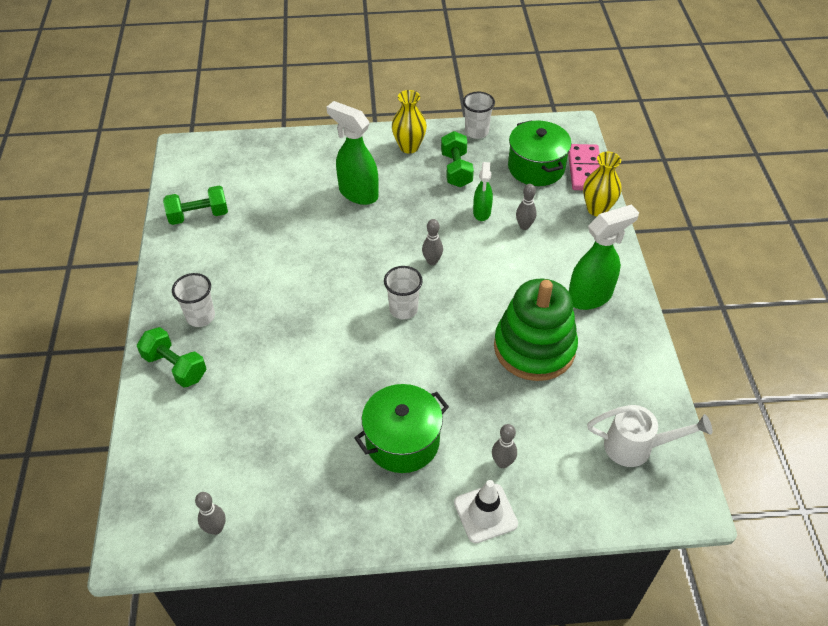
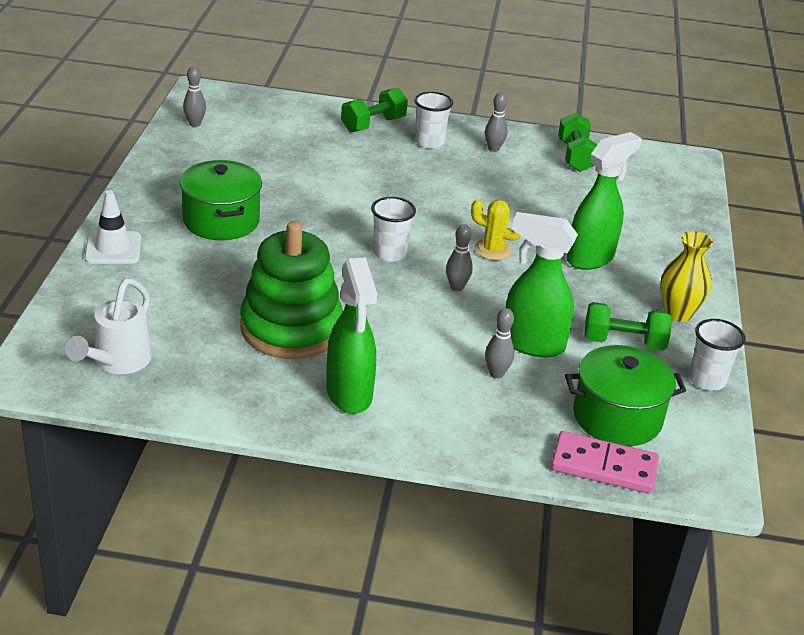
camera: 100 degrees right, 15 degrees down
green spray bottle [473,162,493,221] -> green spray bottle [506,212,578,357], size x1.66
grey bowling pin [492,424,517,468] -> grey bowling pin moved to [485,92,508,152]
yellow vase [583,151,621,216] -> none
none -> yellow cactus [471,199,521,260]

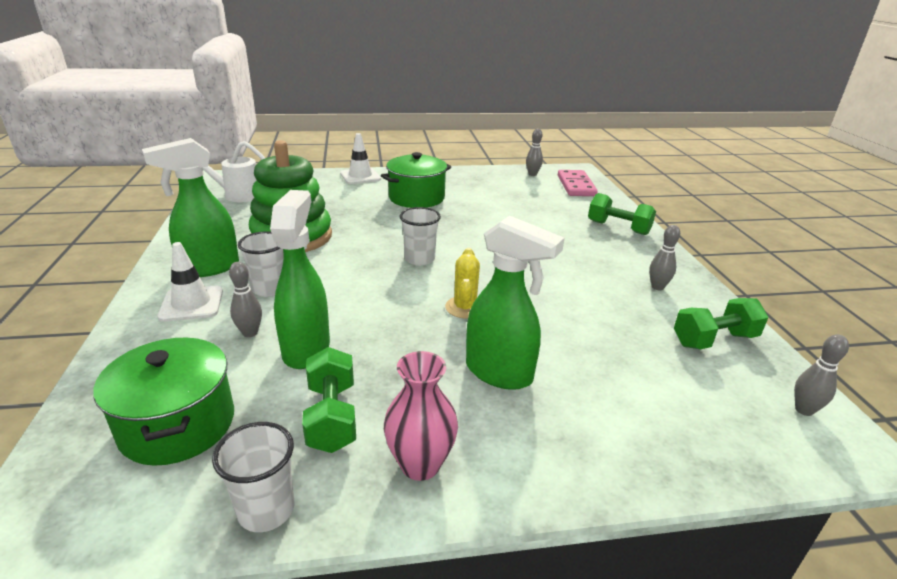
camera: 75 degrees right, 5 degrees down
white cup [414,92,453,149] -> white cup moved to [238,231,284,297]
grey bowling pin [446,224,473,291] -> grey bowling pin moved to [794,334,849,416]
pink domino [551,431,659,494] -> pink domino moved to [558,170,598,196]
yellow vase [660,231,713,322] -> pink vase [384,351,458,481]
none -> white traffic cone [157,242,223,322]

